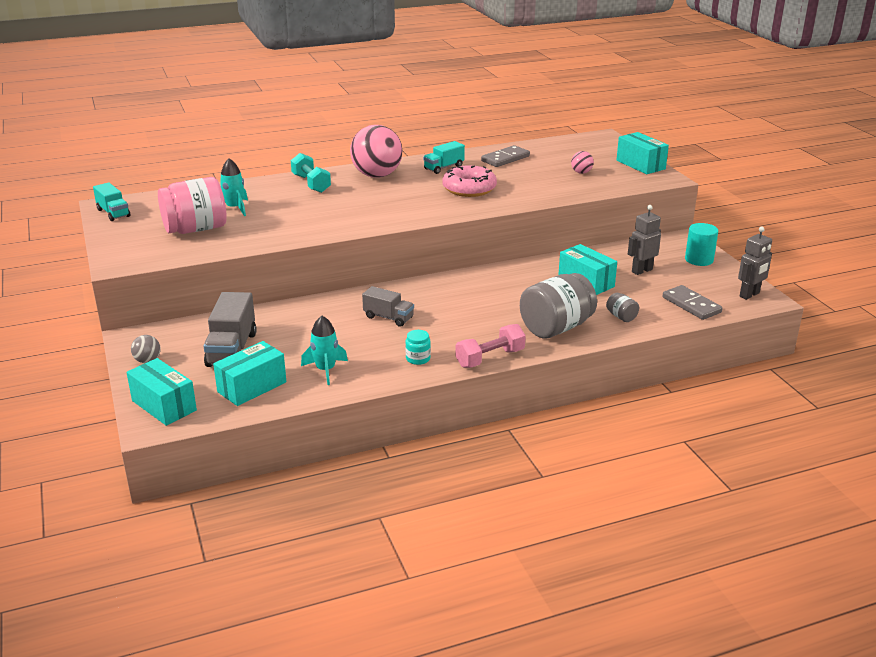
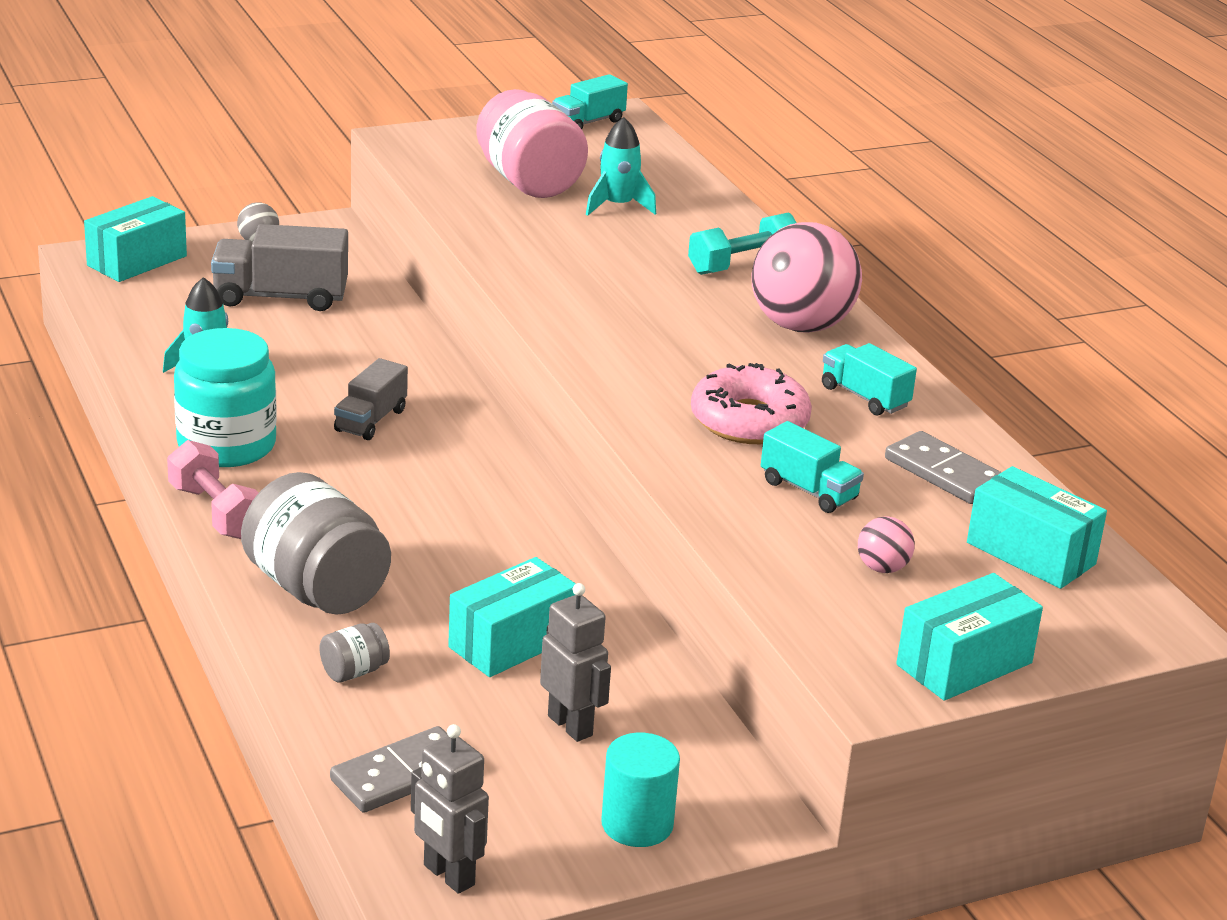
camera: 85 degrees right, 0 degrees up
turquoise box [213,341,286,406] -> turquoise box moved to [967,466,1107,589]
turquoise jar [406,330,431,365] -> turquoise jar [174,328,277,467], size x2.29
none -> turquoise truck [761,421,864,513]

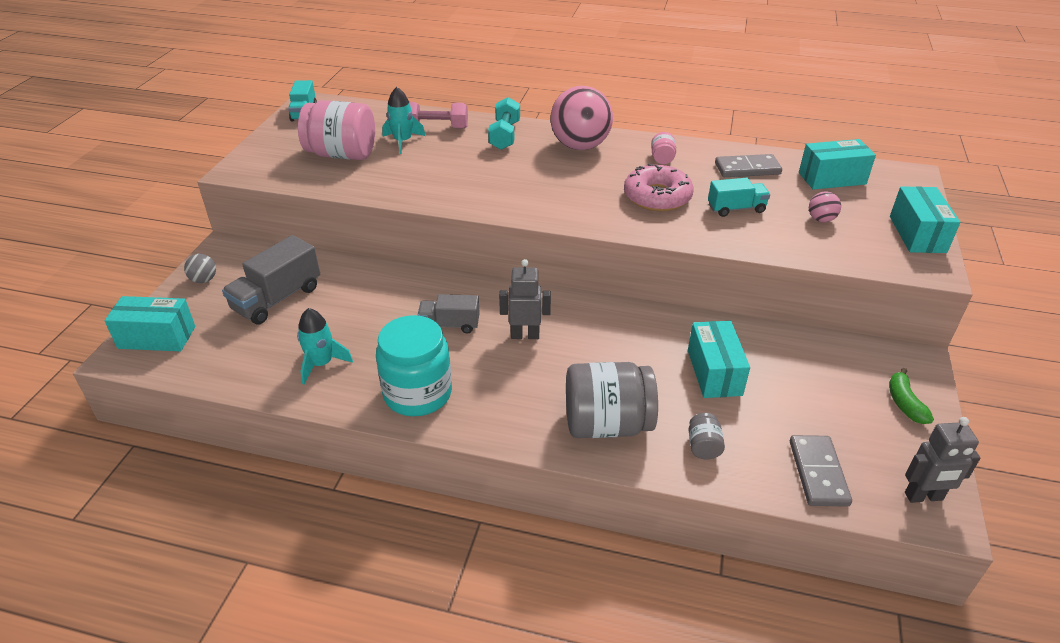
camera: 50 degrees left, 10 degrees up
turquoise box [84,196,187,282] -> turquoise box turned 75 degrees counterclockwise [104,296,195,351]
pink dumbbell [167,440,259,539] -> pink dumbbell moved to [409,102,468,129]
grey truck [334,358,408,440] -> grey truck turned 120 degrees clockwise [417,294,480,333]
grey robot [540,583,611,742] -> grey robot moved to [499,259,551,339]
turquoise cylinder [601,733,680,847] -> green banana [889,368,934,424]
turquoise truck [822,343,917,416] -> pink jar [651,132,676,164]

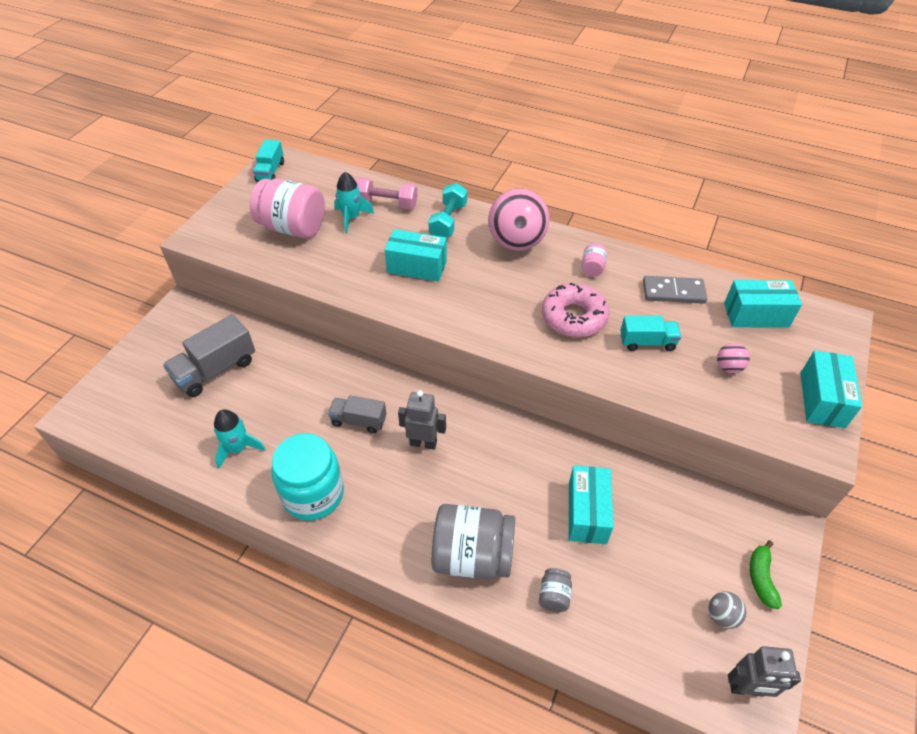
camera: 10 degrees right, 10 degrees up
turquoise box [104,296,195,351] -> turquoise box moved to [384,229,447,282]
grey ball [184,254,216,283] -> grey ball moved to [709,591,746,629]
grey domino [790,435,852,507] -> none

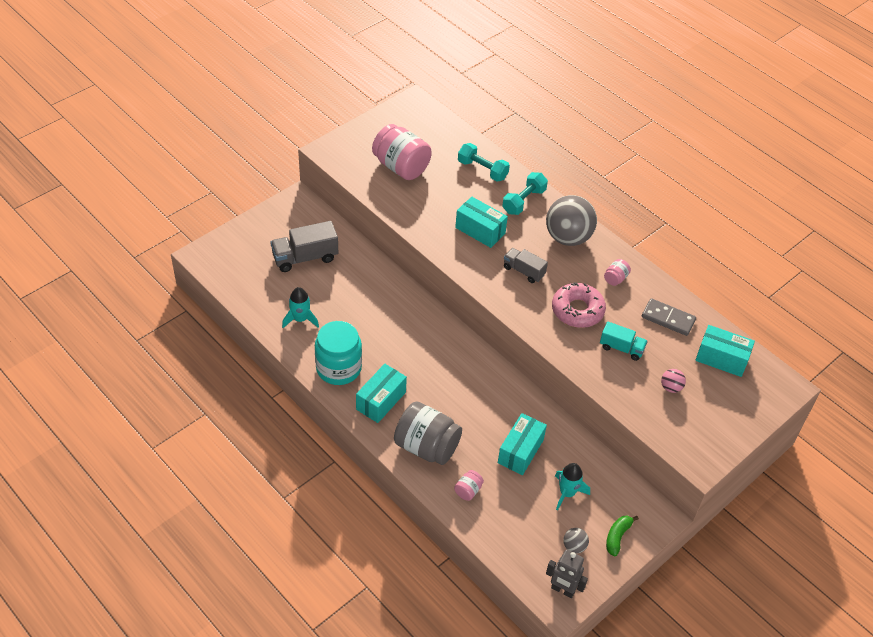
camera: 20 degrees right, 0 degrees up
turquoise truck [253,140,284,182] -> none
grey truck [328,395,386,434] -> grey truck moved to [504,248,548,283]
turquoise rocket [334,172,374,233] -> turquoise rocket moved to [555,463,590,510]
pink dumbbell [355,177,418,209] -> turquoise dumbbell [458,143,510,182]
grey robot [398,390,446,450] -> none
pink ball [488,188,550,251] -> grey ball [546,195,597,246]
grey jar [539,568,572,612] -> pink jar [454,470,484,501]
turquoise box [800,350,862,428] -> turquoise box moved to [356,364,407,423]

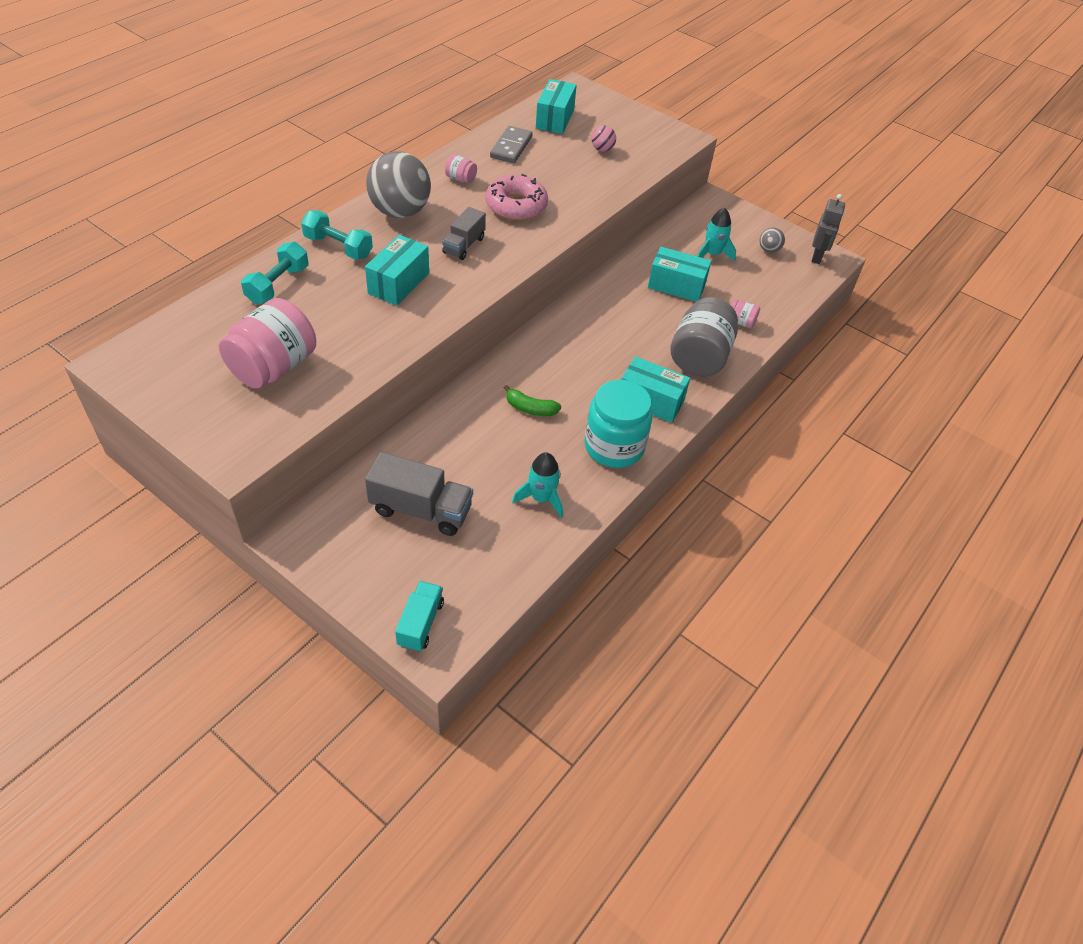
camera: 100 degrees left, 0 degrees up
grey truck [270,221,338,272] -> grey truck turned 45 degrees counterclockwise [365,452,473,536]
turquoise truck [600,322,648,361] -> turquoise truck moved to [395,581,444,652]
green banana [606,516,639,556] -> green banana moved to [504,385,561,416]

